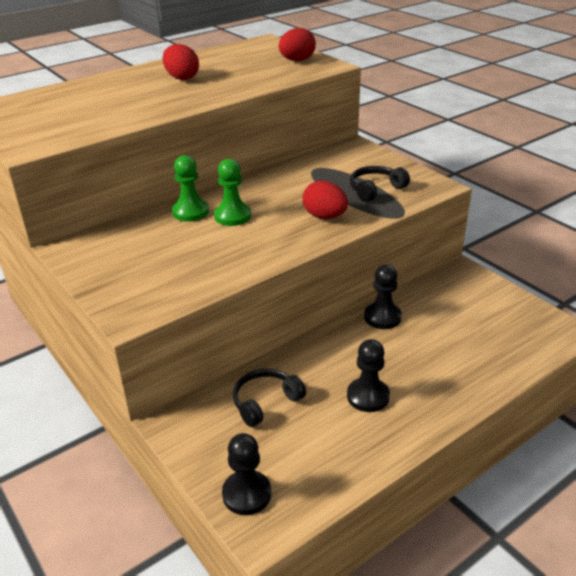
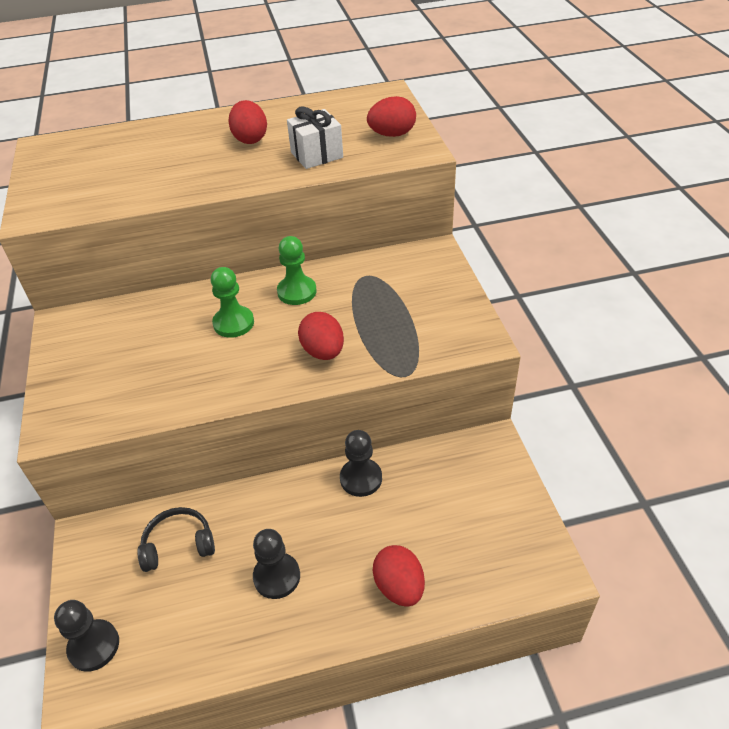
camera: 25 degrees right, 10 degrees up
green pawn [172,155,209,222] -> green pawn moved to [277,236,317,305]
black headphones [350,166,410,202] -> none
none -> white gift [287,107,343,169]
none -> red egg [373,545,425,607]

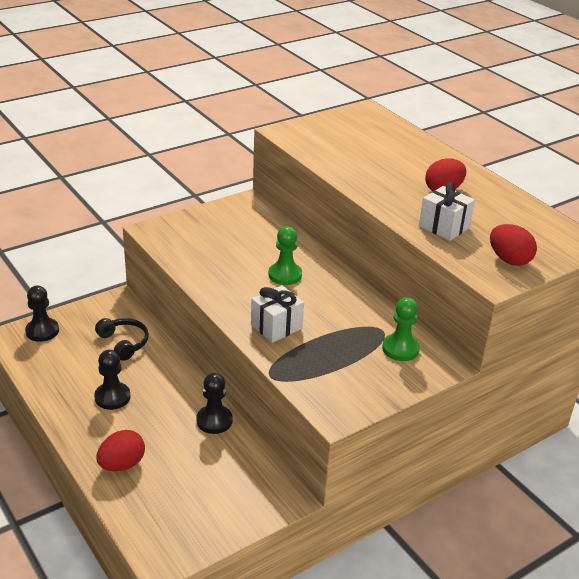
camera: 65 degrees right, 10 degrees down
green pawn [277,236,317,305] -> green pawn moved to [382,297,420,361]
red egg [298,312,344,360] -> white gift [251,285,304,343]

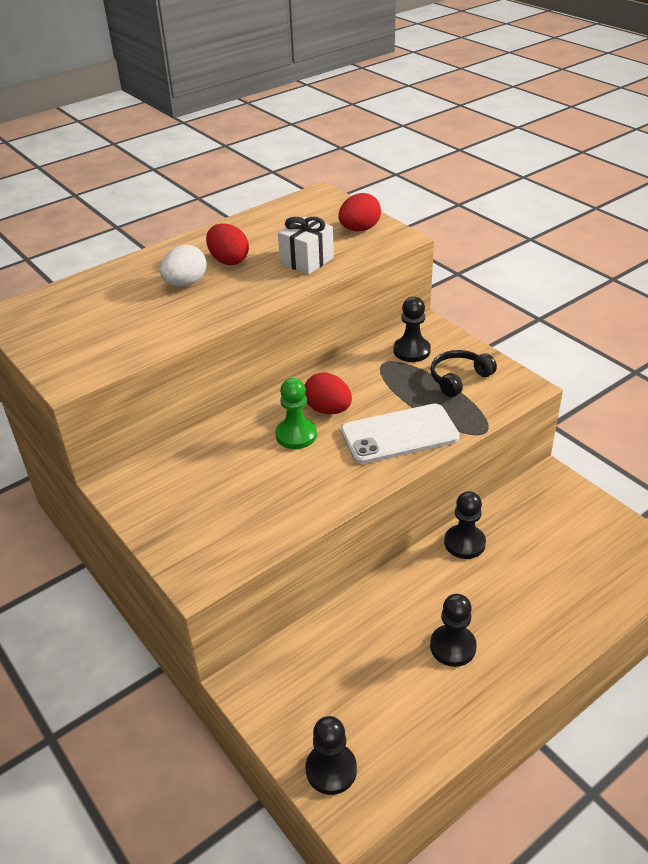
camera: 90 degrees left, 5 degrees up
black headphones [95,318,149,361] -> black headphones moved to [430,350,497,397]
red egg [96,430,145,471] -> red egg moved to [304,372,352,414]
white gift [251,285,304,343] -> white phone [341,404,460,464]
green pawn [382,297,420,361] -> black pawn [394,297,431,362]
none -> white egg [160,245,207,287]

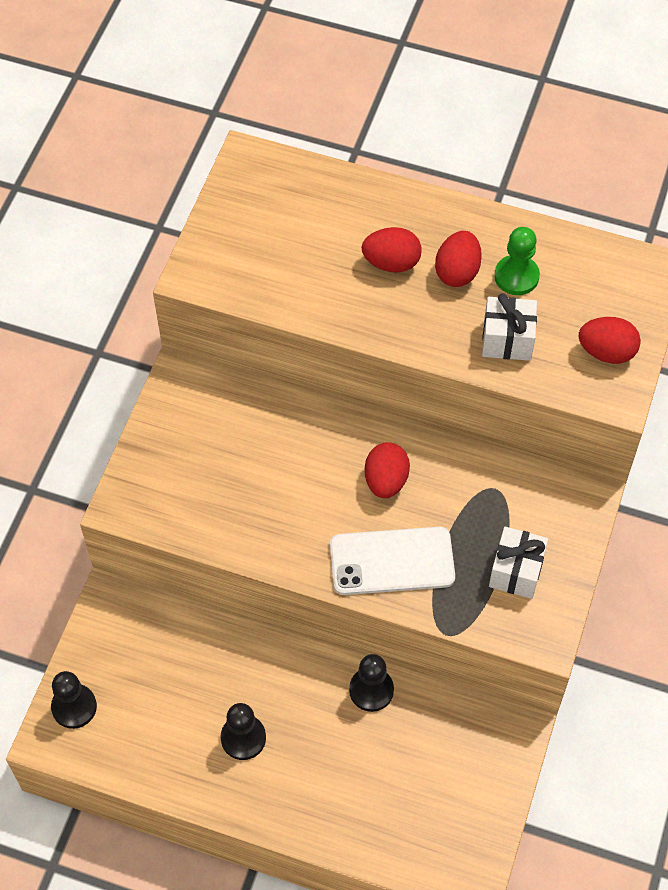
camera: 55 degrees right, 20 degrees up
white egg [160,245,207,287] -> red egg [362,227,422,273]
green pawn [275,378,317,449] -> green pawn moved to [494,227,540,295]
white phone [341,404,460,464] -> white phone turned 45 degrees counterclockwise [330,527,455,595]
black pawn [394,297,431,362] -> none
black headphones [430,350,497,397] -> white gift [489,527,548,599]

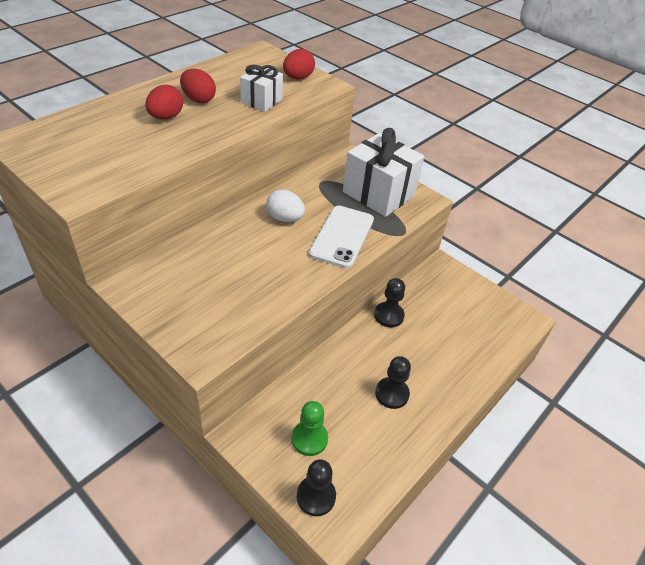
camera: 70 degrees left, 15 degrees down
red egg [365,442,410,498] -> white egg [266,189,305,222]
white gift [489,527,548,599] -> white gift [343,128,424,217], size x1.78
green pawn [494,227,540,295] -> green pawn moved to [292,401,328,456]

